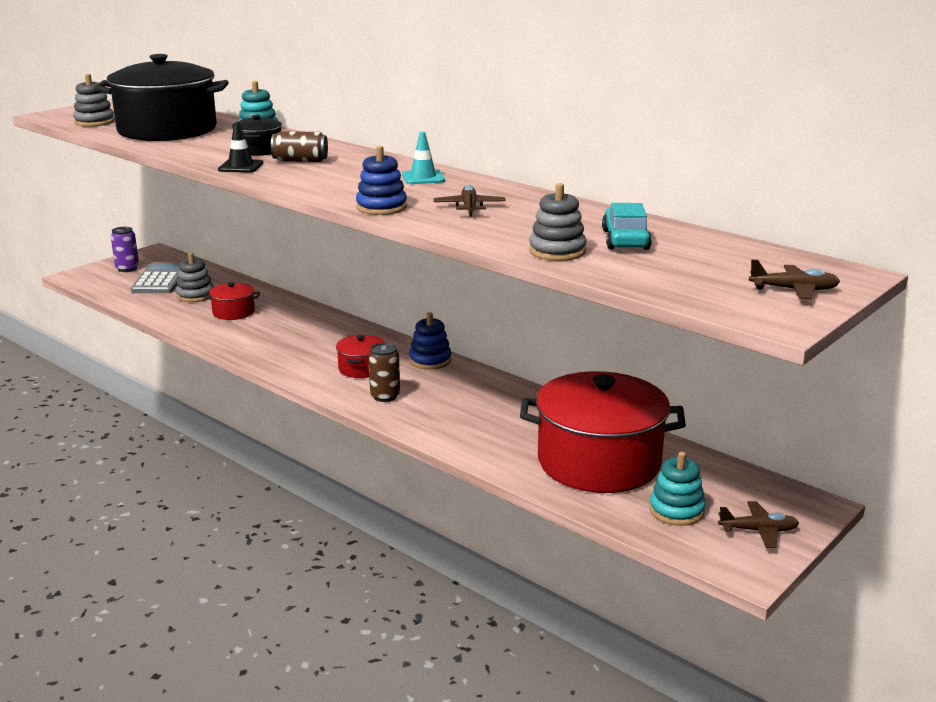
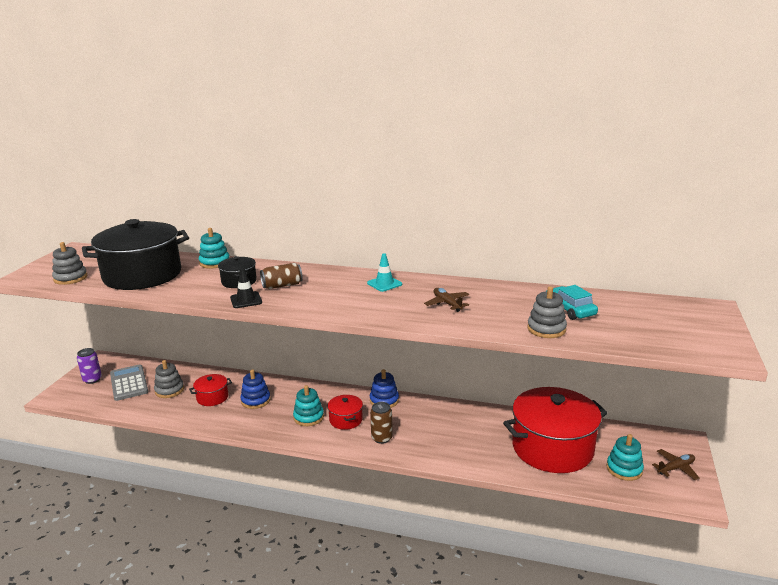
camera: 25 degrees left, 0 degrees up
blue stacking toy [356,146,407,215] -> blue stacking toy moved to [240,370,271,409]
brown plane [749,260,840,299] -> none
none -> turquoise stacking toy [293,385,324,426]

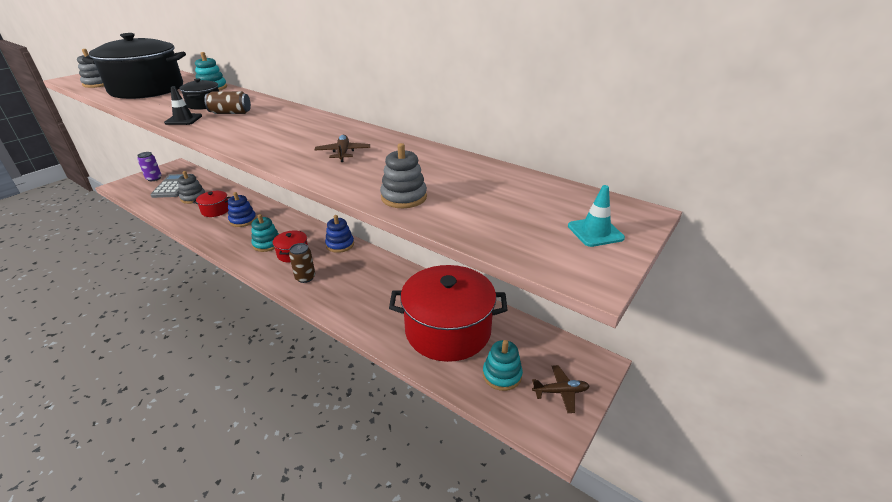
camera: 20 degrees right, 10 degrees up
turquoise traffic cone [367,253,402,292] -> turquoise traffic cone moved to [568,185,625,247]
turquoise car [546,285,598,320] -> none

